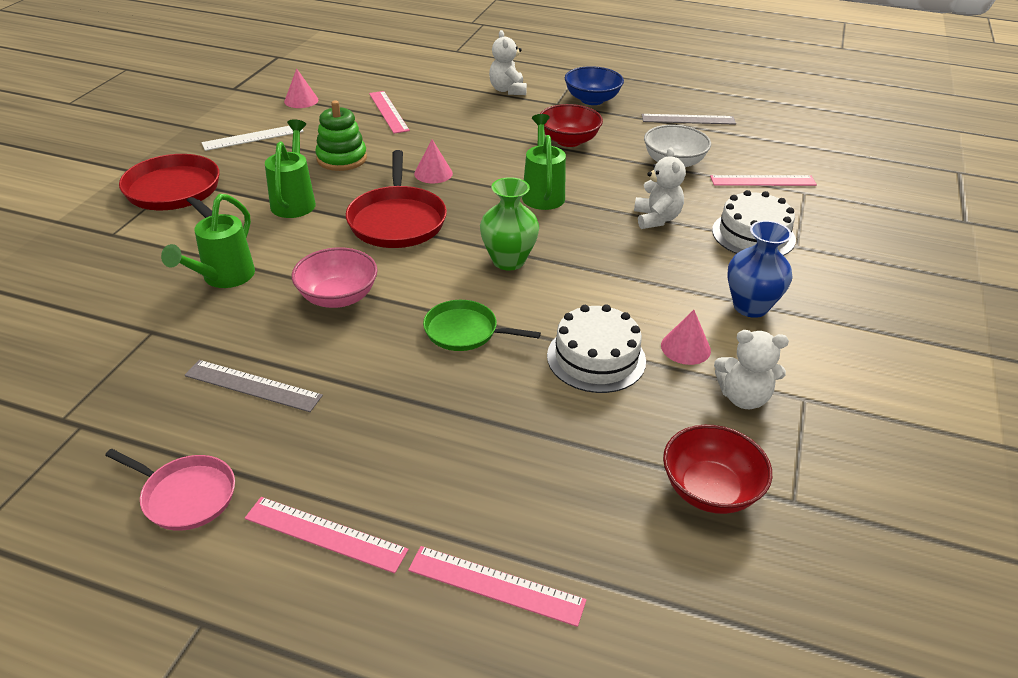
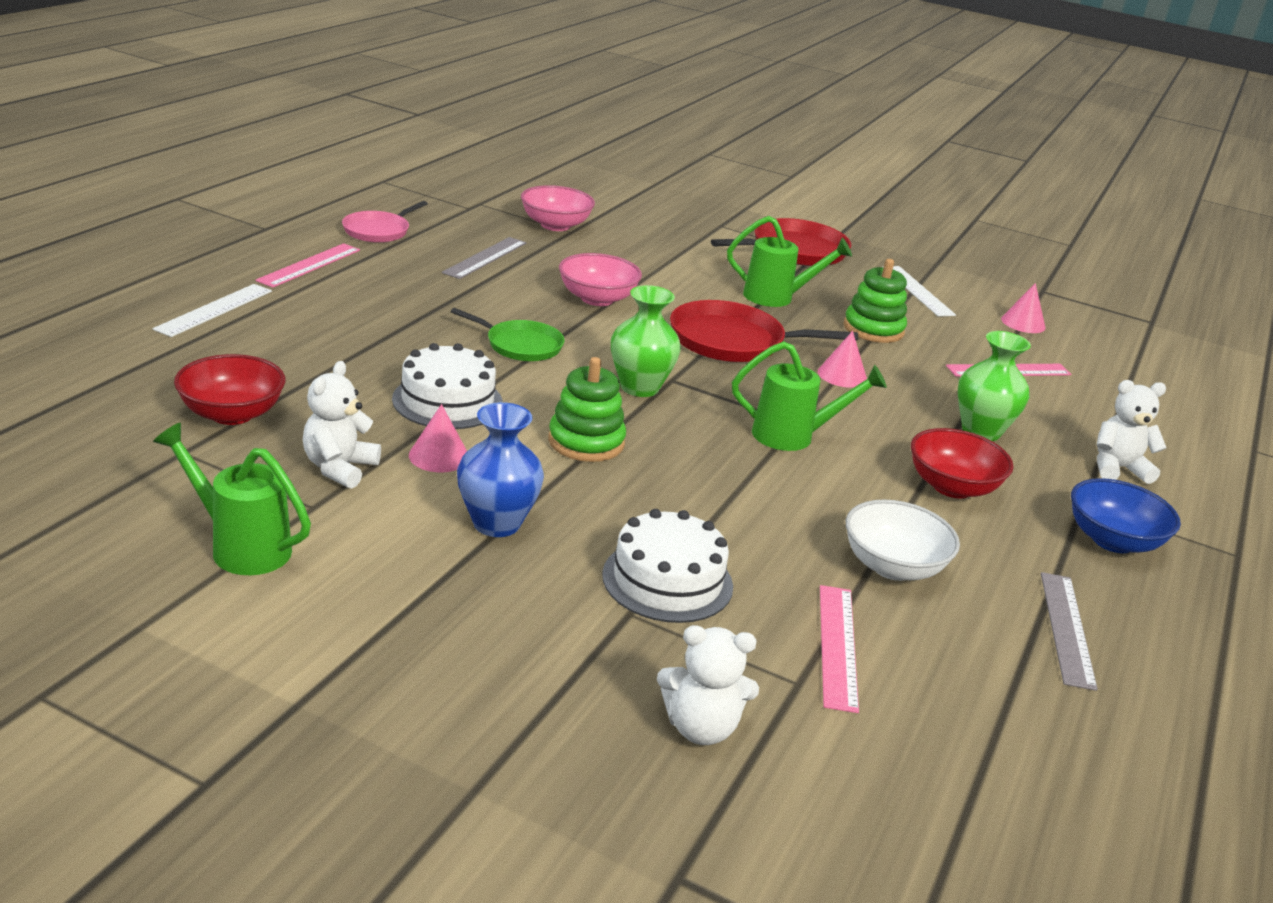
camera: 95 degrees right, 10 degrees down
green watering can [161,194,255,288] -> green watering can moved to [153,423,311,575]
pink ruler [408,546,586,627] -> white ruler [153,284,272,337]
green pan [423,300,541,351] -> green pan turned 90 degrees clockwise [451,308,565,361]
white teddy bear [634,148,686,229] -> white teddy bear moved to [657,625,759,745]
none -> pink bowl [521,185,595,231]
none -> green stacking toy [548,357,626,462]
none -> green vase [958,331,1031,441]

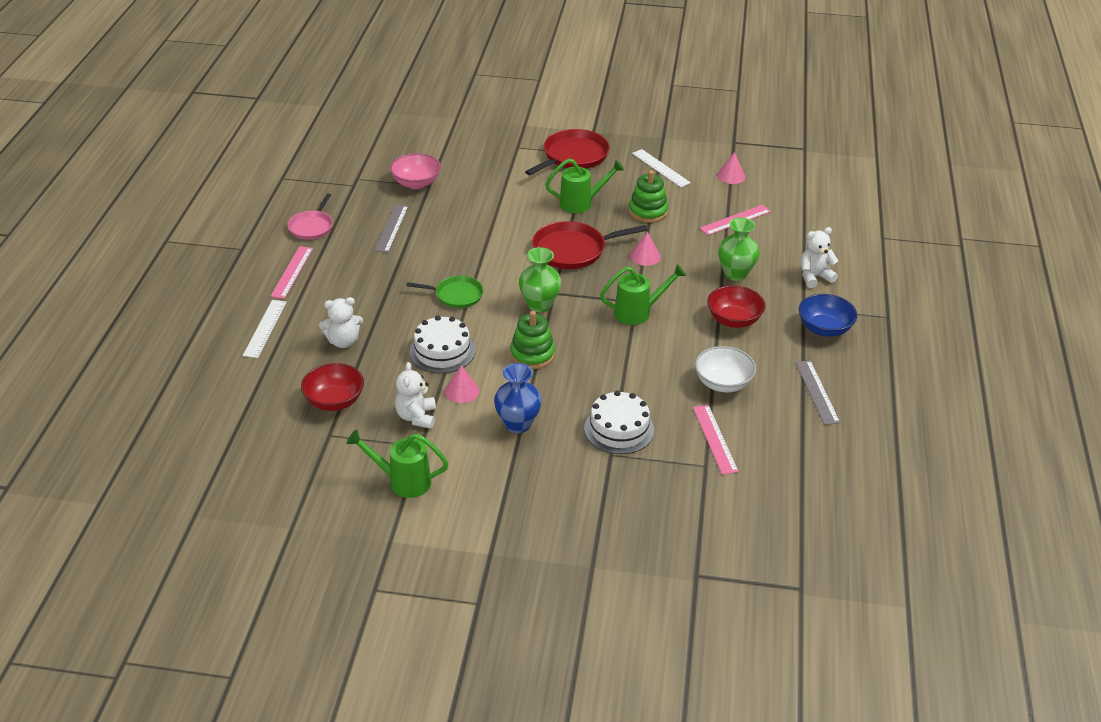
camera: 15 degrees left, 10 degrees up
pink bowl [559,253,642,306] -> none
white teddy bear [657,625,759,745] -> white teddy bear moved to [319,297,363,348]

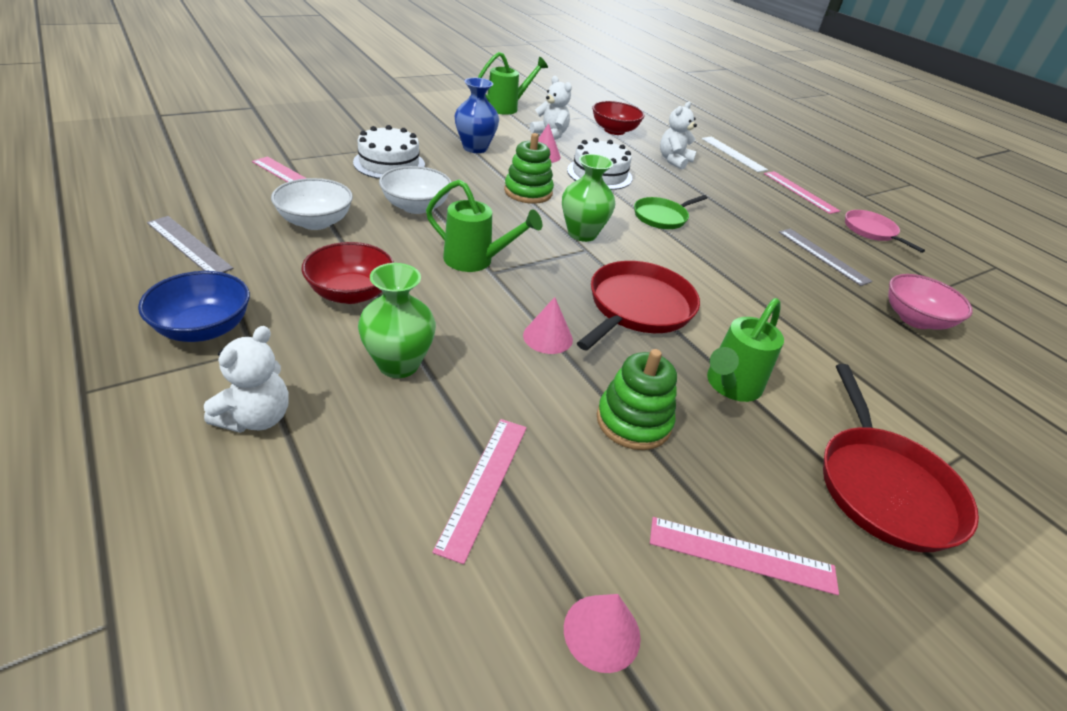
camera: 135 degrees right, 0 degrees up
green watering can [600,264,686,325] -> green watering can turned 105 degrees counterclockwise [426,179,542,272]
white ruler [632,149,691,187] -> pink ruler [650,517,839,595]
none -> white bowl [379,166,451,214]

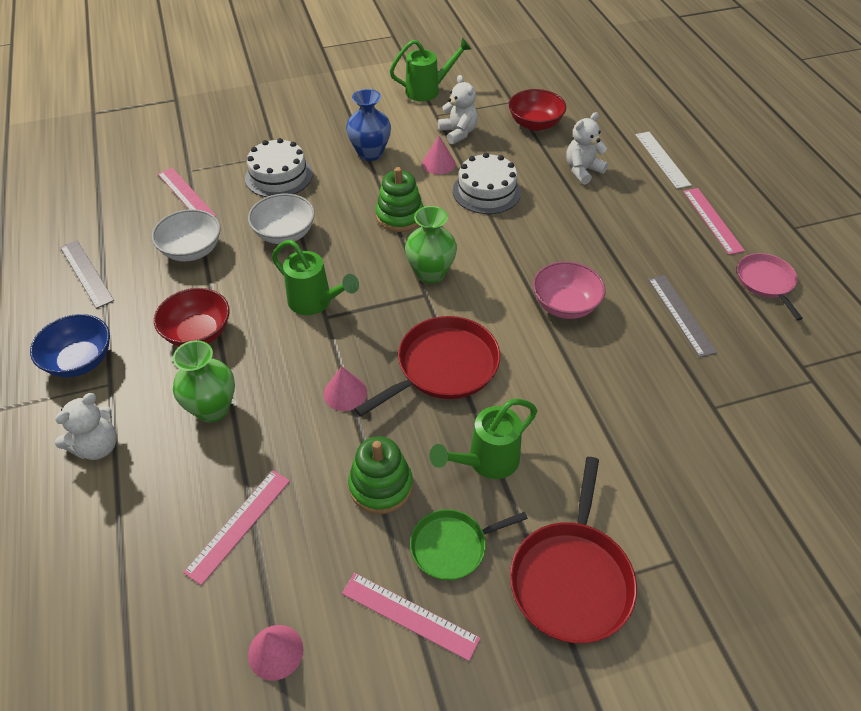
camera: 20 degrees right, 10 degrees up
green pan [634,195,707,229] -> green pan moved to [410,509,528,581]
pink bowl [888,274,973,330] -> pink bowl moved to [533,261,606,319]

